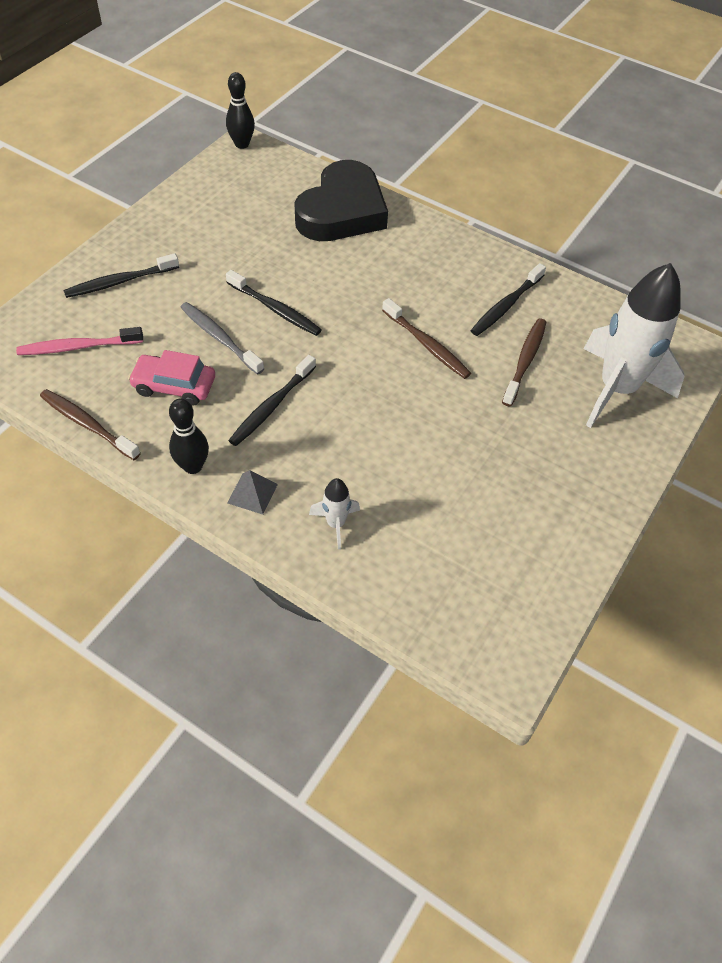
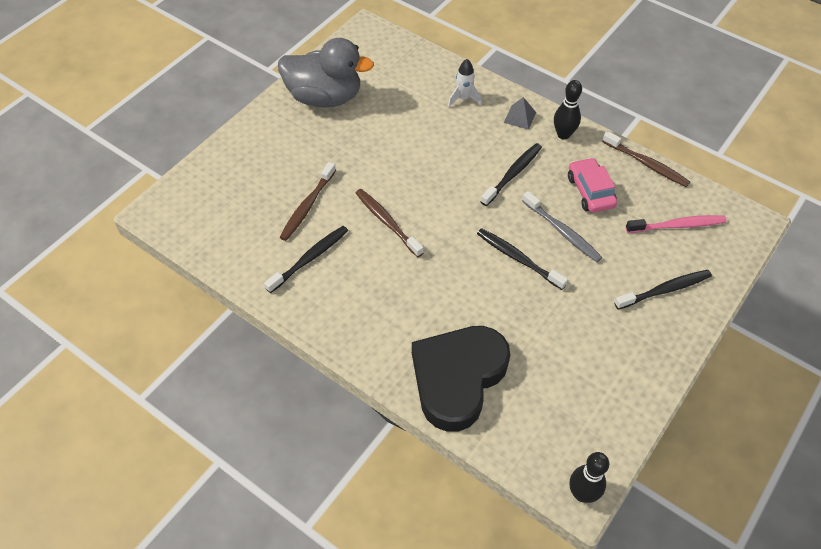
camera: 175 degrees left, 0 degrees up
pink car [128,350,215,406] -> pink car turned 120 degrees counterclockwise [568,157,617,213]
white rocket [584,263,685,428] -> none
none -> grey duck [278,38,374,107]

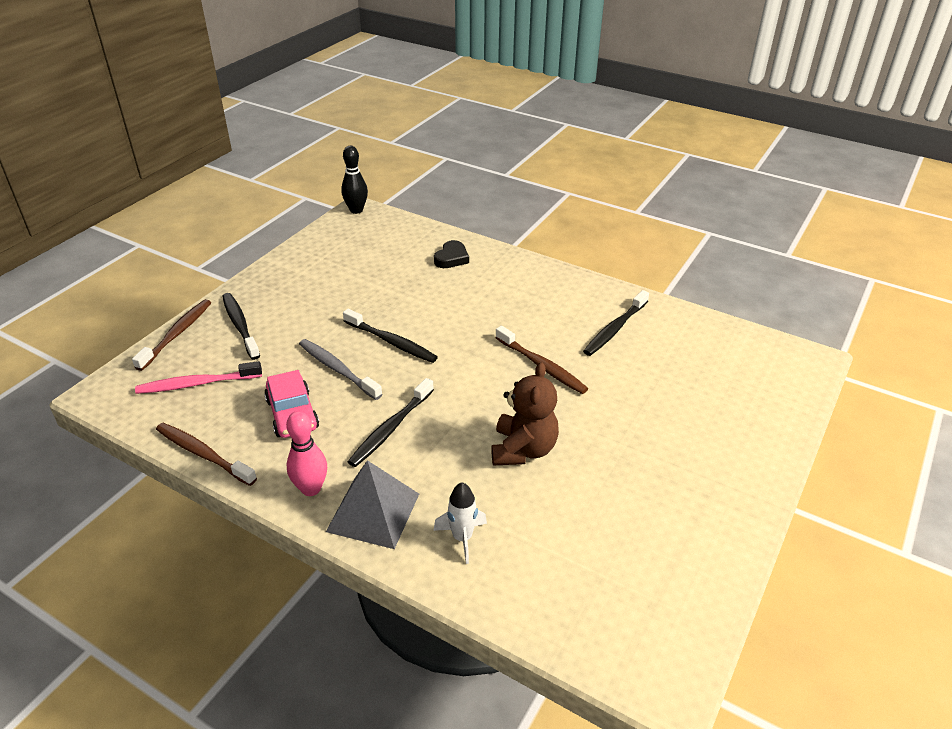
camera: 175 degrees right, 15 degrees down
grey duck [278,38,374,107] -> none
brown toothbrush [280,162,336,241] -> brown toothbrush moved to [132,299,211,371]
black heart [412,326,510,432] -> black heart [434,240,469,268], size x0.41
grey pyramid [504,97,536,130] -> grey pyramid [326,460,419,549], size x1.78
black bowling pin [554,80,582,139] -> pink bowling pin [286,411,327,496]
black toothbrush [614,270,712,310] -> black toothbrush turned 90 degrees clockwise [222,293,260,360]
none -> brown teddy bear [491,362,559,465]

